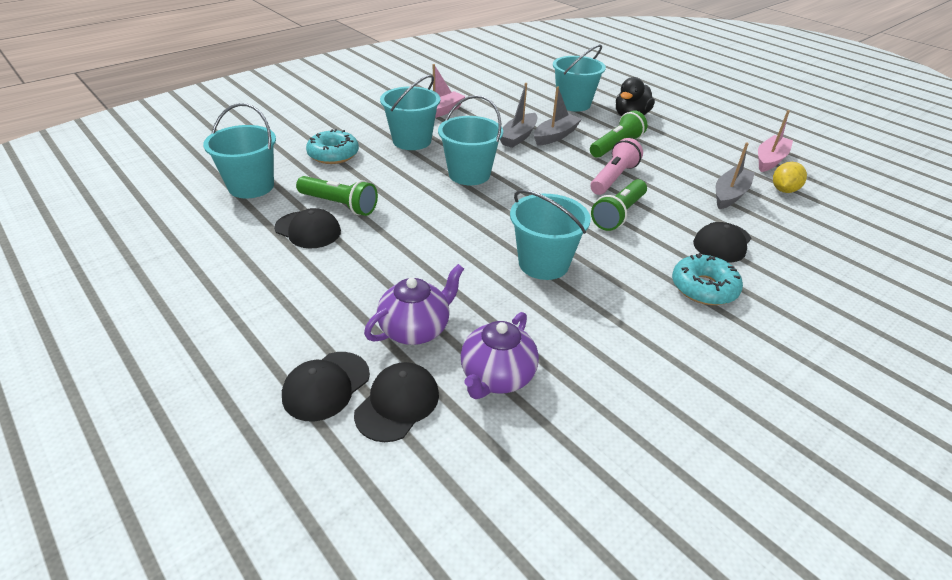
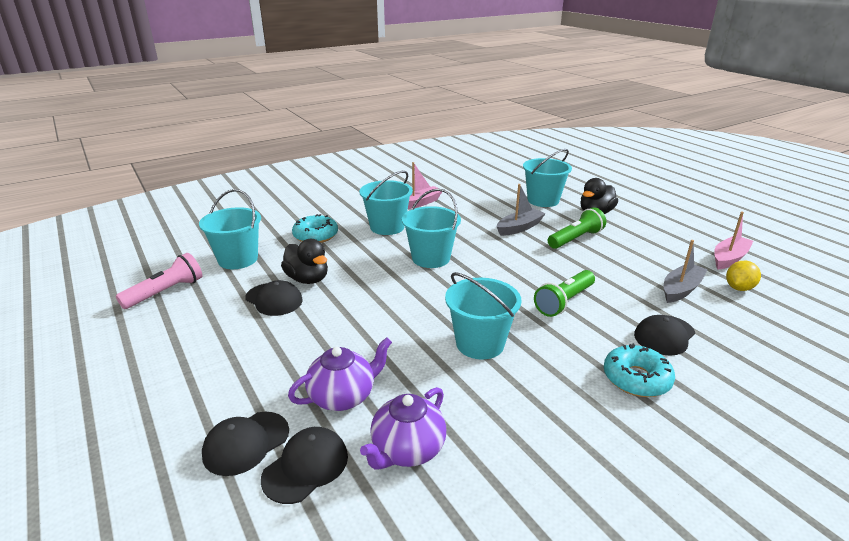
camera: 10 degrees right, 10 degrees down
green flashlight [296,176,378,216] -> black duck [281,239,328,284]
grey boat [500,83,537,148] -> none
pink flashlight [590,138,643,195] -> pink flashlight moved to [116,253,202,309]

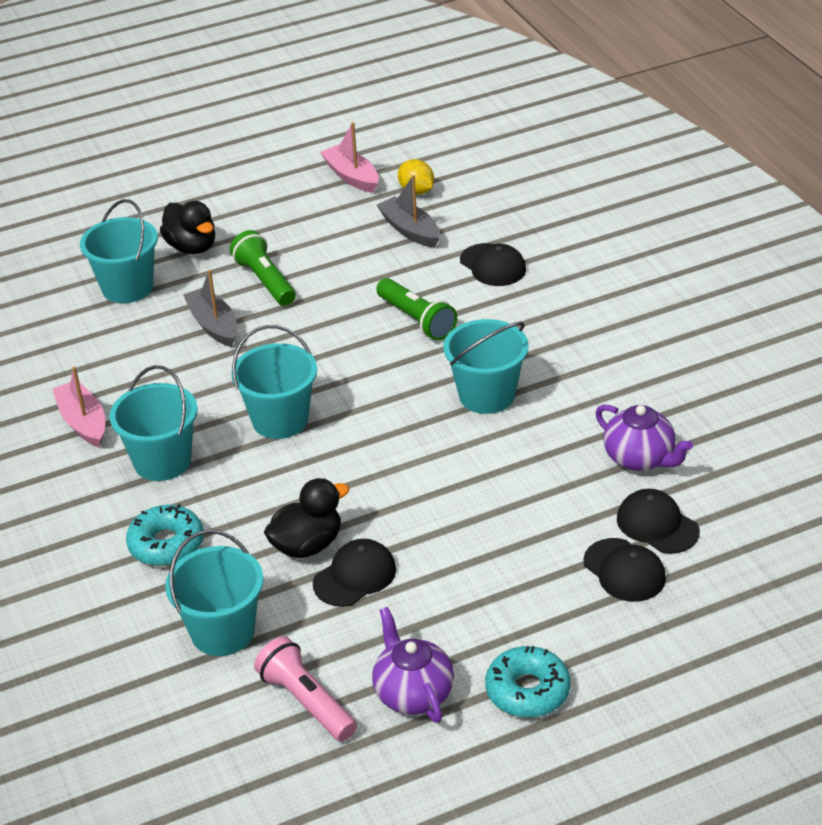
camera: 80 degrees left, 10 degrees up
purple teapot [288,337,392,411] -> purple teapot moved to [372,607,454,723]
turquoise donut [604,344,675,397] -> turquoise donut moved to [485,646,570,718]

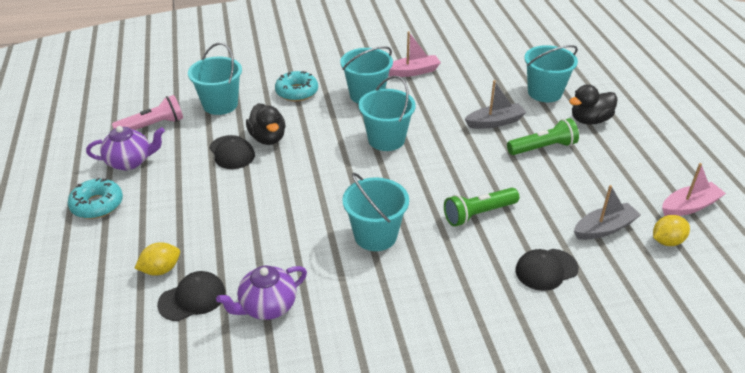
camera: 100 degrees right, 0 degrees up
black cap [583,538,666,602] -> yellow lemon [135,242,180,276]

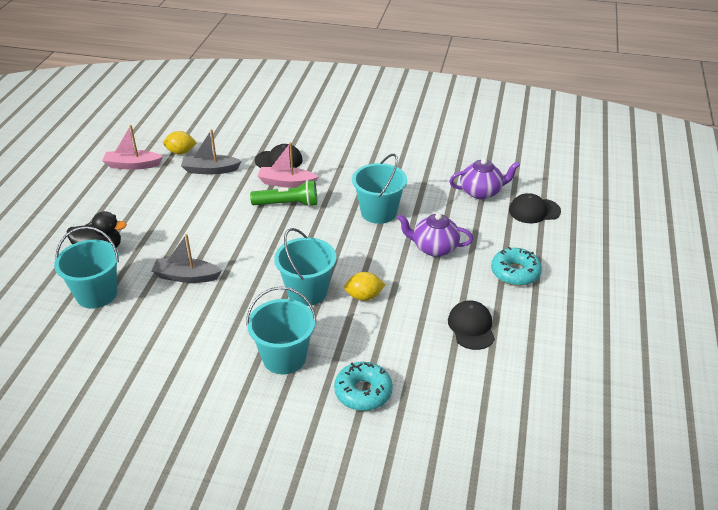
camera: 155 degrees left, 0 degrees up
turquoise donut [68,178,123,219] -> turquoise donut moved to [491,247,542,286]
purple teapot [86,126,165,170] -> purple teapot moved to [397,213,473,257]
pink flashlight [112,95,183,130] -> none
yellow lemon [135,242,180,276] -> yellow lemon moved to [344,272,386,301]
turquoise bucket [188,43,242,115] -> none
black duck [246,103,285,145] -> none
pink boat [388,31,441,77] -> pink boat moved to [257,142,318,188]
green flashlight [507,118,579,155] -> none

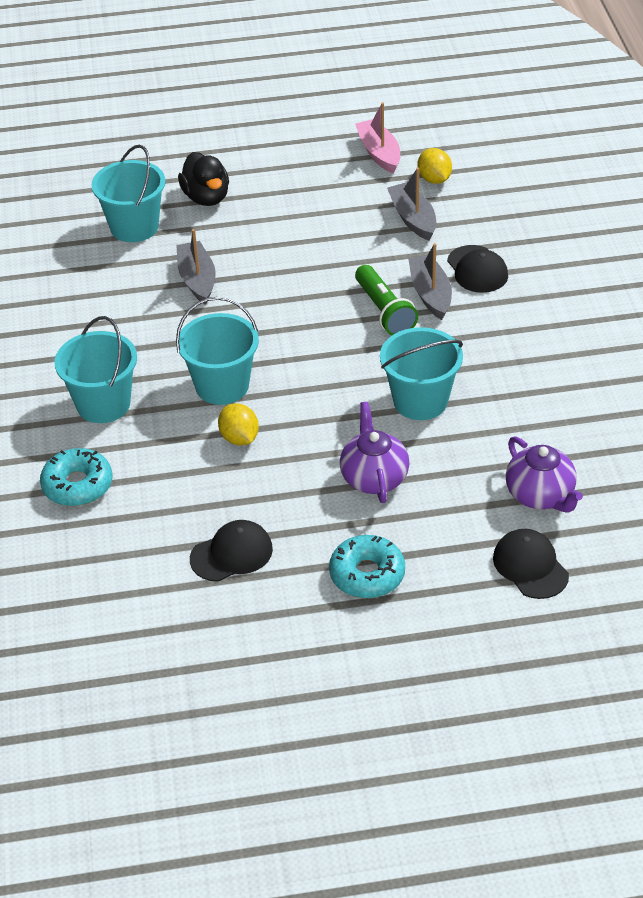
camera: 70 degrees right, 5 degrees up
pink boat [257,142,318,188] -> grey boat [408,243,452,320]

